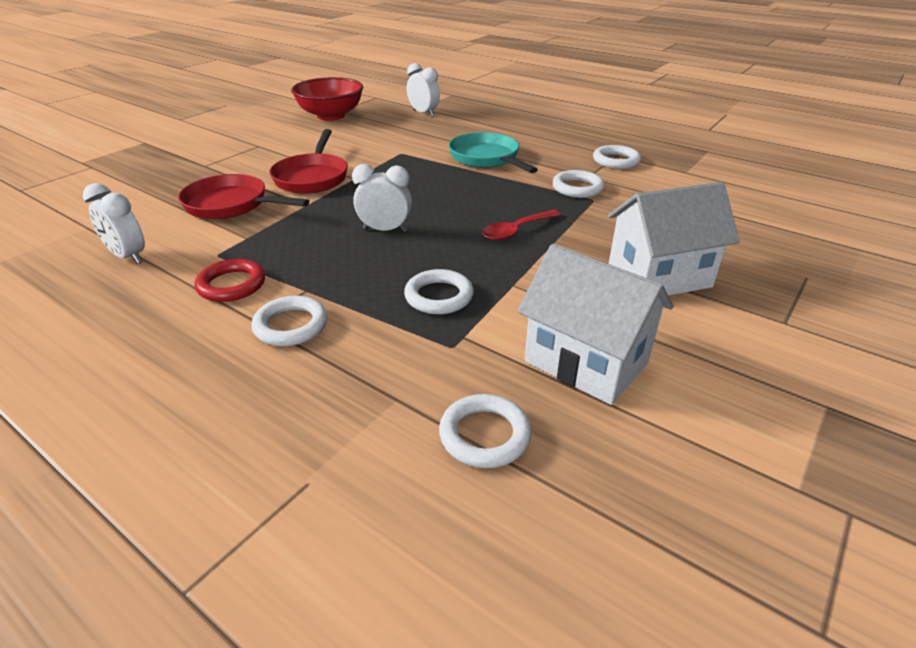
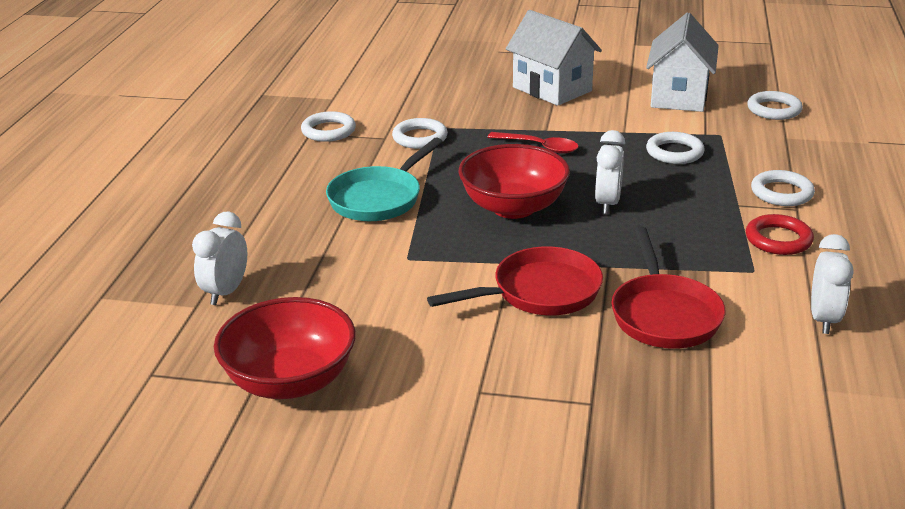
camera: 115 degrees left, 5 degrees down
white clock [352,164,412,232] -> white clock turned 150 degrees counterclockwise [595,130,625,214]
none -> red bowl [459,144,570,219]

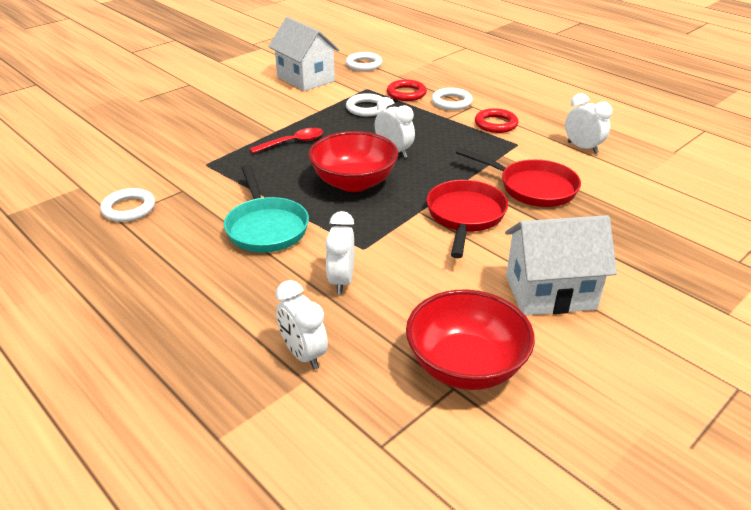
camera: 55 degrees left, 5 degrees up
white ring [392,118,448,149] -> none
white house [506,10,602,106] -> white house moved to [505,215,617,315]
none -> white clock [325,211,354,294]
none -> red ring [387,80,427,101]

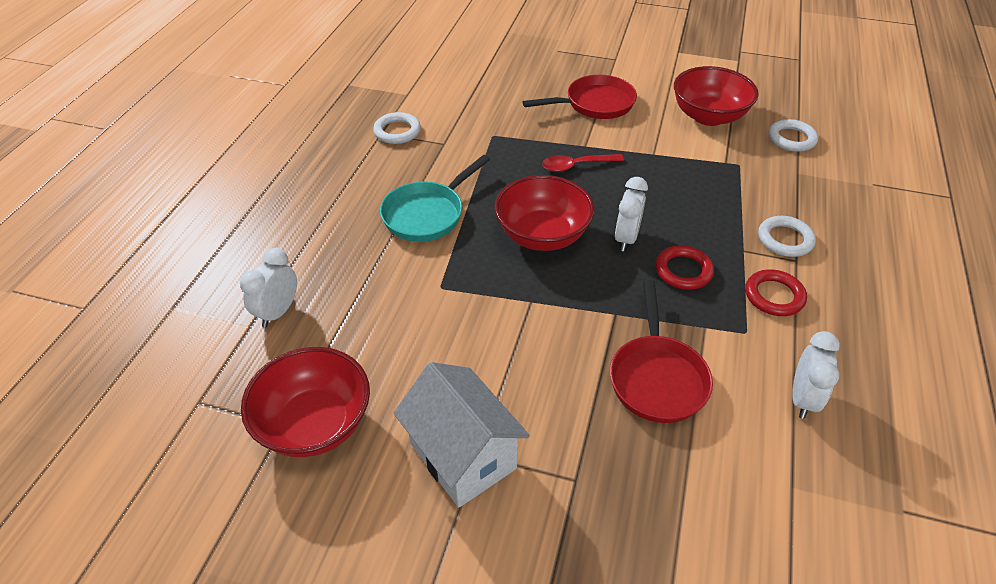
camera: 60 degrees right, 10 degrees up
red spoon [250,128,323,153] -> red spoon turned 135 degrees clockwise [542,154,624,172]
white house [268,17,340,91] -> red bowl [674,66,759,126]
white clock [325,211,354,294] -> none
white ring [346,93,387,116] -> none
red ring [387,80,427,101] -> red ring moved to [655,245,714,290]
red pan [426,180,508,258] -> red pan moved to [523,75,637,119]

